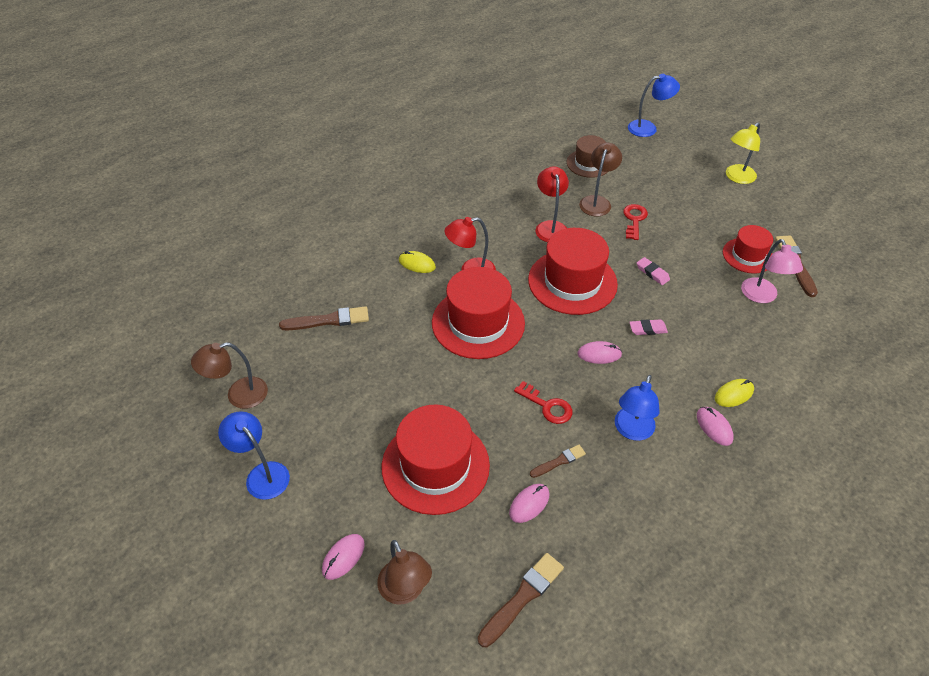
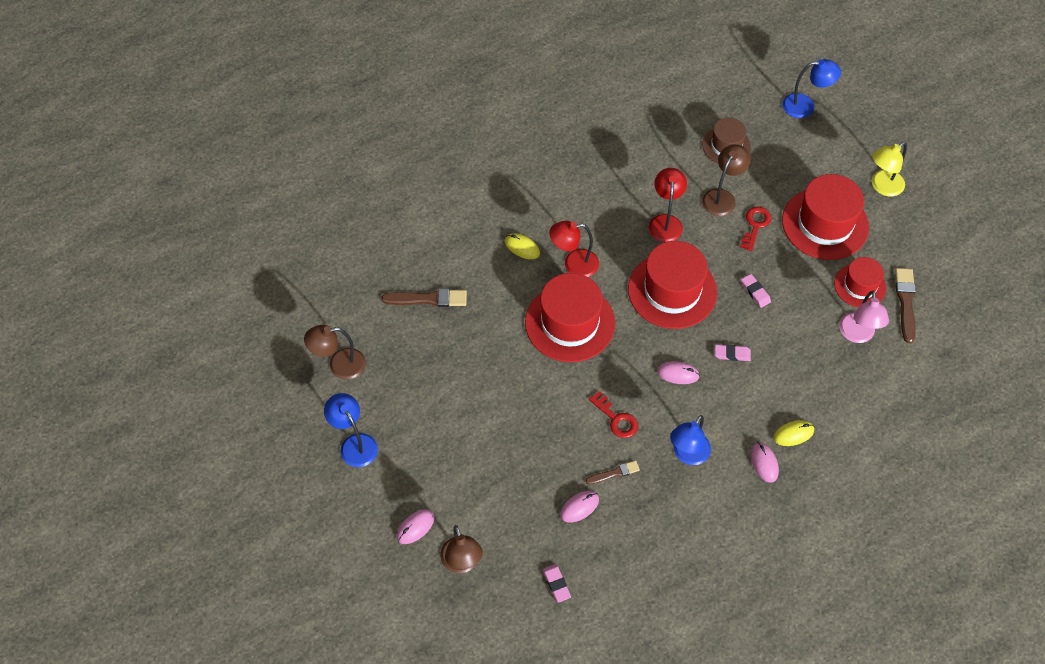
camera: 10 degrees right, 10 degrees up
red hat [382,404,490,515] -> red hat moved to [782,174,869,260]
brown brush [478,553,564,647] -> pink eraser [543,564,571,603]

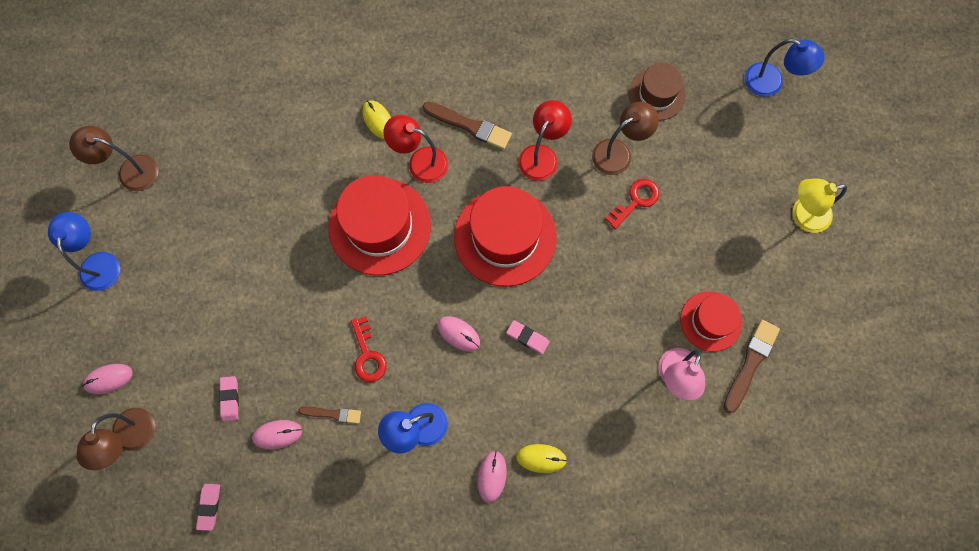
camera: 25 degrees right, 15 degrees up
brown brush [382,289,467,307] -> brown brush moved to [423,102,512,150]
pink eraser [741,274,771,308] -> pink eraser moved to [219,376,239,421]
red hat [782,174,869,260] -> none

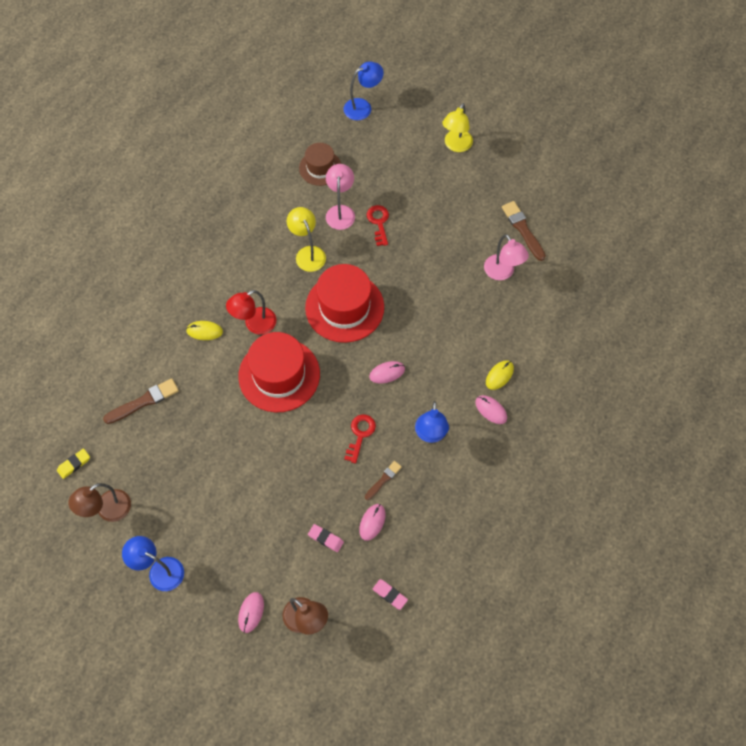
camera: 55 degrees left, 10 degrees down
red key [351,316,386,382] -> red key turned 90 degrees counterclockwise [344,414,376,463]
brown brush [423,102,512,150] -> brown brush moved to [103,378,179,424]
pink eraser [506,320,550,354] -> none
red lamp [518,100,572,181] -> yellow lamp [287,207,326,272]
brown lamp [592,102,659,175] -> pink lamp [326,164,355,230]
red hat [680,291,742,352] -> none
none -> yellow eraser [57,449,90,479]

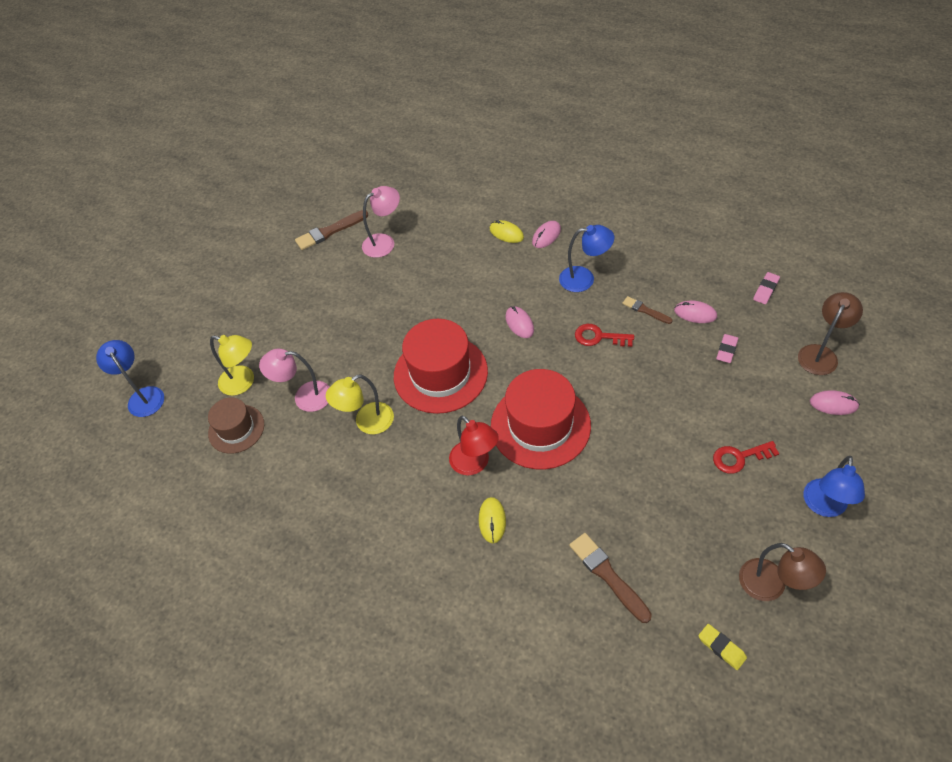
camera: 90 degrees left, 10 degrees down
red key [367,205,389,246] -> red key moved to [713,441,780,474]
yellow lamp [442,103,473,152] -> yellow lamp moved to [210,335,254,396]

